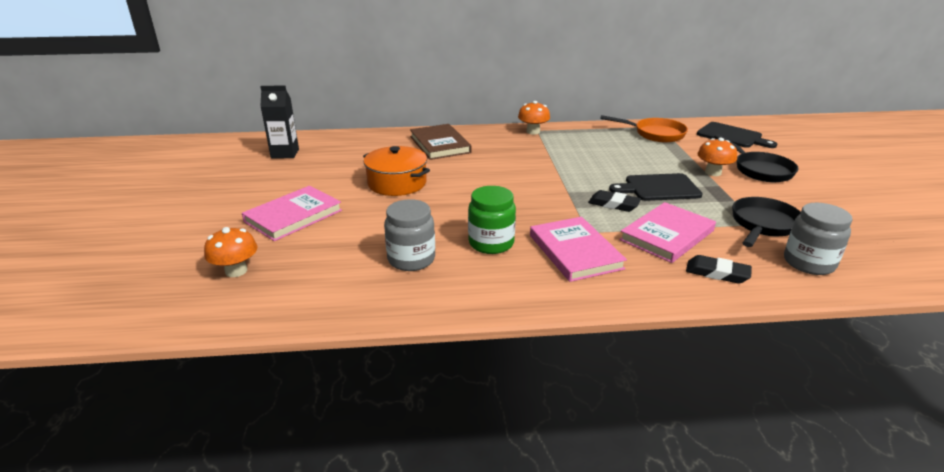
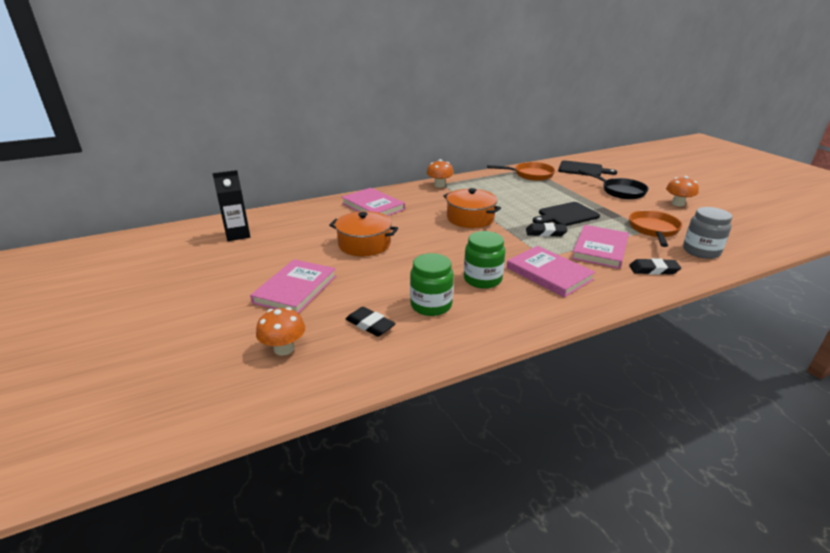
camera: 20 degrees left, 0 degrees up
grey jar [384,199,435,271] -> green jar [410,253,454,316]
brown book [410,124,472,160] -> pink book [341,188,405,216]
orange mushroom [697,138,737,176] -> orange mushroom moved to [666,176,699,207]
black pan [732,197,801,247] -> orange pan [629,210,683,247]
none -> black eraser [346,307,396,337]
none -> orange pot [443,188,501,228]

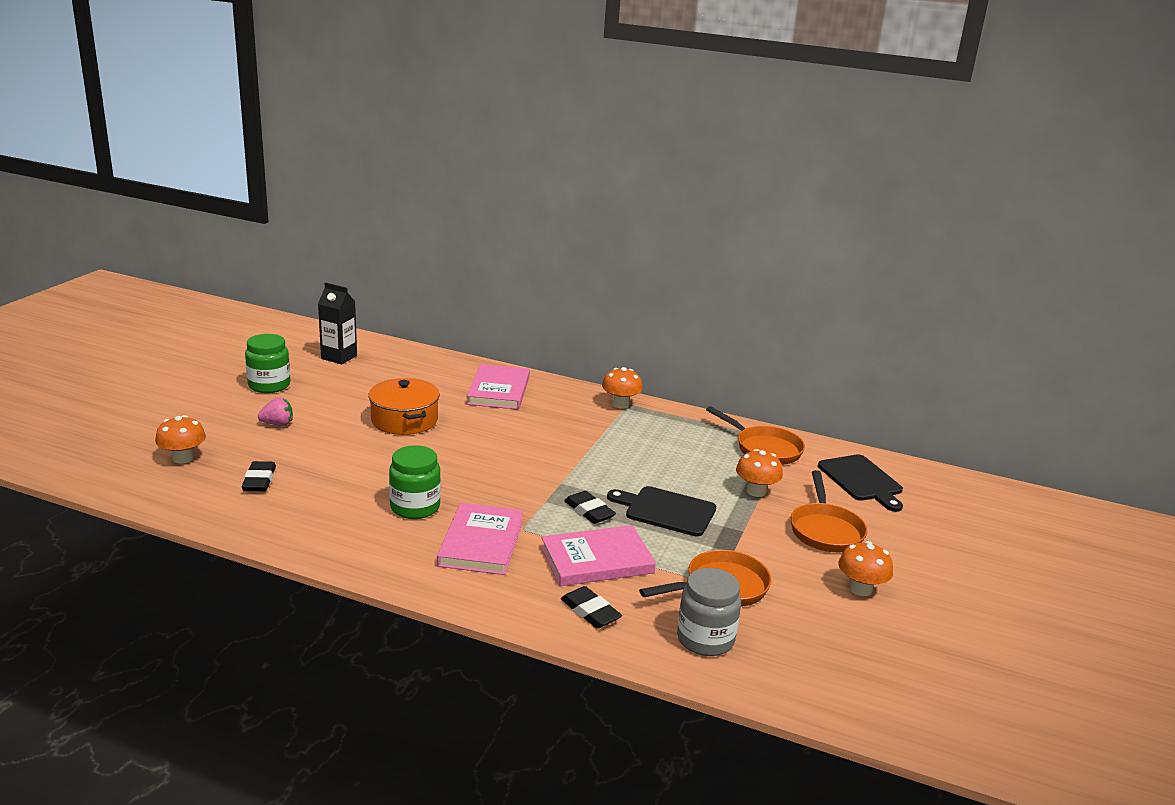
camera: 45 degrees right, 5 degrees down
pink book [250,259,336,314] -> pink strawberry [258,397,293,426]
green jar [410,253,454,316] -> green jar moved to [245,334,291,393]
orange pot [443,188,501,228] -> none
black pan [578,169,649,199] -> orange pan [791,470,868,552]
none -> orange mushroom [736,449,783,497]

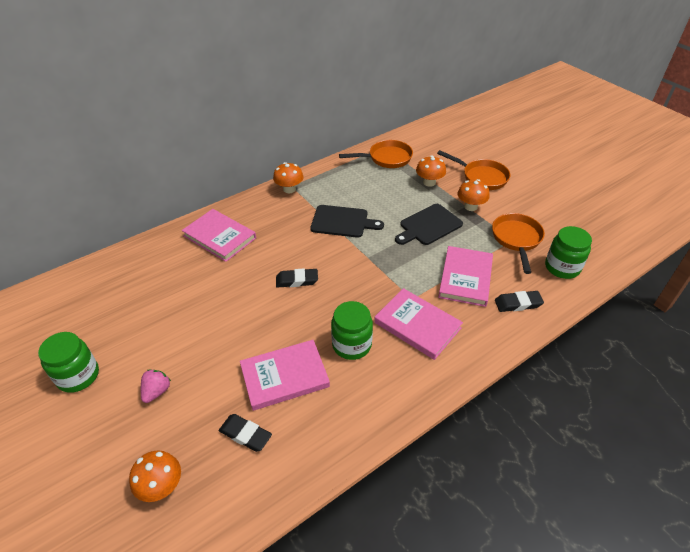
camera: 55 degrees left, 20 degrees up
black carton [318,283,357,364] -> none
orange pot [368,378,440,435] -> none
black eraser [564,491,616,524] -> black eraser moved to [276,268,318,288]
grey jar [677,568,741,656] -> green jar [545,226,592,279]
black cutting board [818,454,903,512] -> black cutting board moved to [310,205,384,238]
orange mushroom [838,541,893,596] -> orange mushroom moved to [458,179,490,211]
none -> pink book [240,340,330,411]

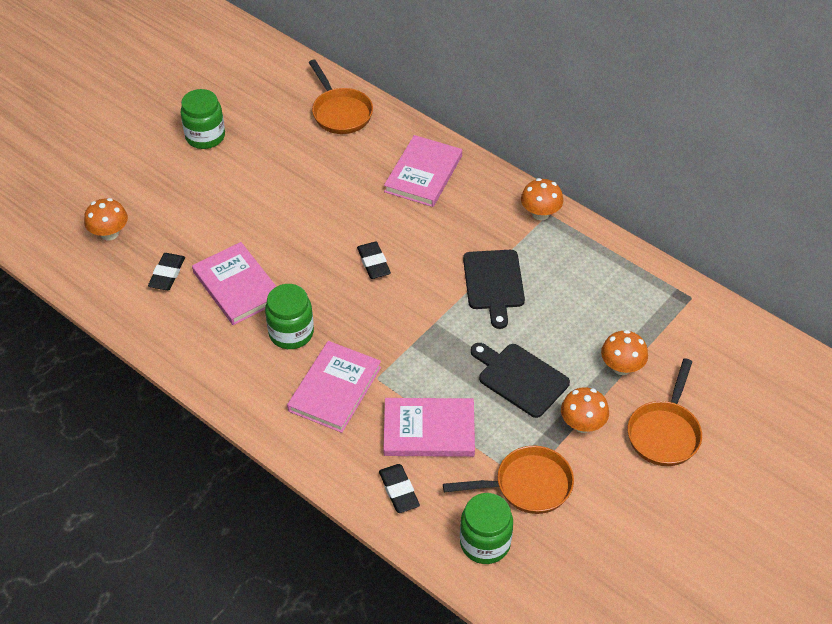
camera: 75 degrees right, 5 degrees up
pink strawberry [141,369,171,403] -> none
orange pan [339,140,413,168] -> orange pan moved to [309,59,373,134]

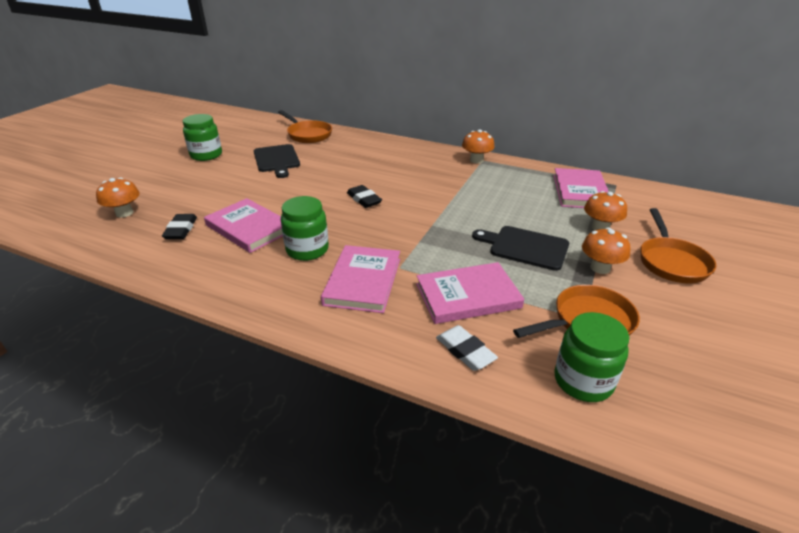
camera: 15 degrees left, 15 degrees down
black eraser [379,464,420,513] -> white eraser [436,325,498,371]
pink book [384,135,462,207] -> pink book moved to [553,168,609,208]
black cutting board [463,250,525,329] -> black cutting board moved to [254,144,300,178]

